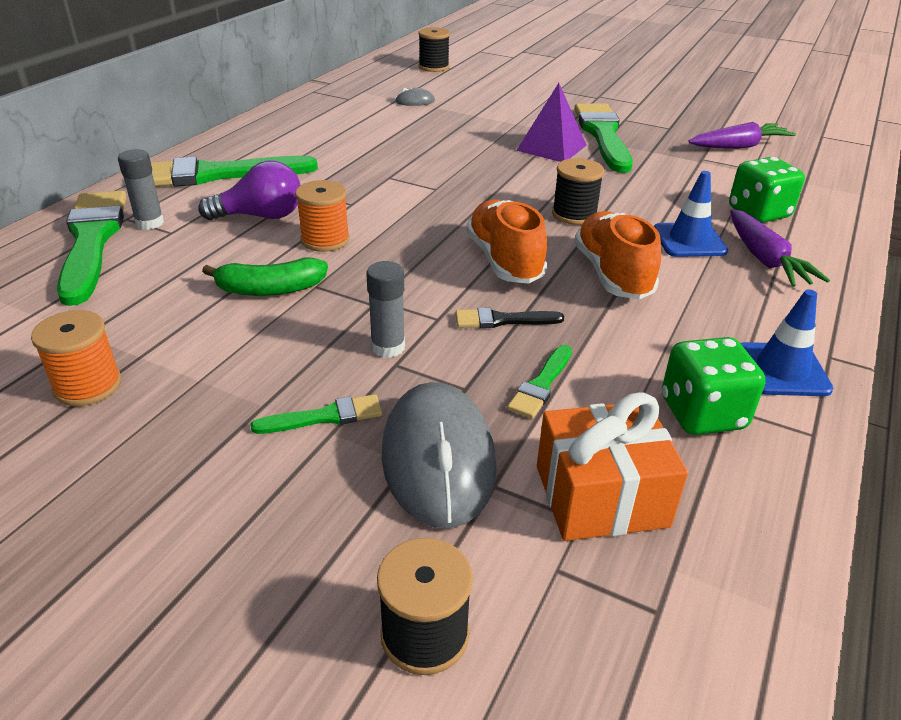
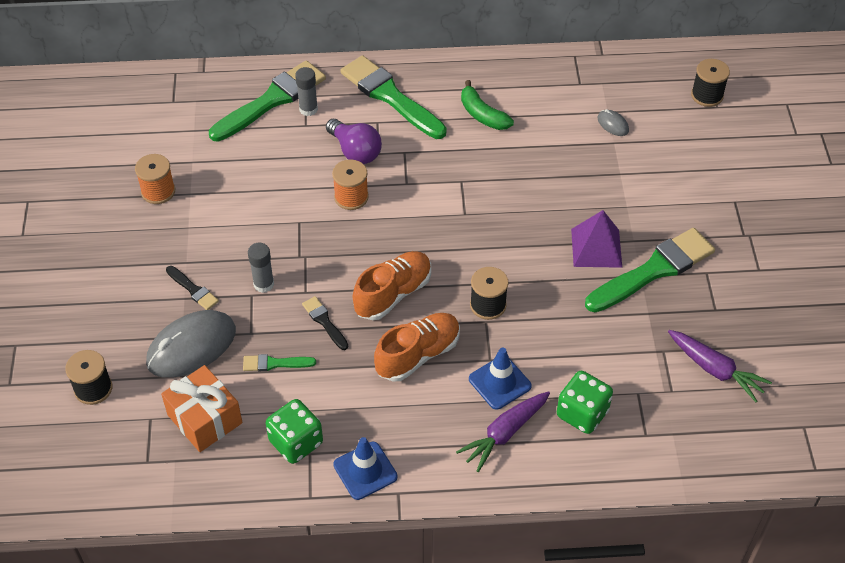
camera: 60 degrees right, 15 degrees up
green banana [202,257,328,296] -> green banana moved to [461,80,514,130]
green brush [251,394,382,434] -> black brush [166,266,219,310]

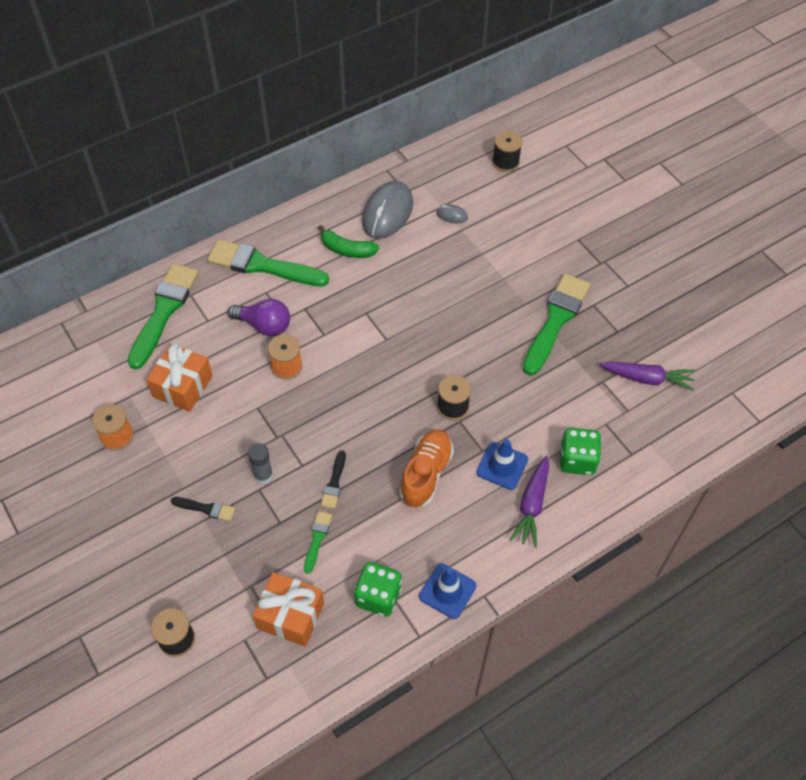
camera: 30 degrees left, 5 degrees up
grey mouse [146,310,236,378] -> grey mouse moved to [362,181,413,239]
green brush [243,354,316,371] -> green brush turned 135 degrees clockwise [304,511,332,574]
grey glue stick [295,67,318,116] -> none
black brush [302,296,348,350] -> black brush turned 105 degrees counterclockwise [321,450,346,509]
orange shoe [353,251,431,320] -> none
purple pyramid [571,210,622,268] -> none
none -> orange gift [146,343,213,412]

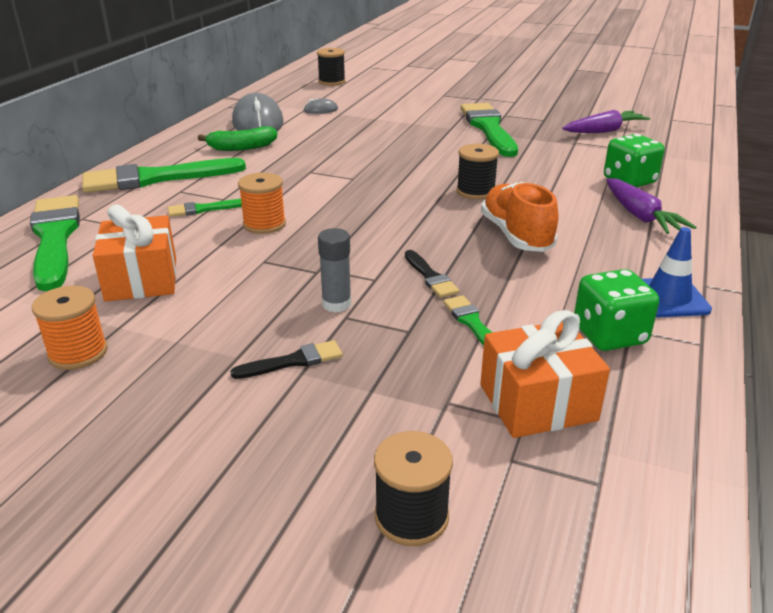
camera: 35 degrees left, 25 degrees down
purple light bulb [228,299,290,336] -> green brush [168,199,242,217]
blue traffic cone [476,439,528,490] -> none

